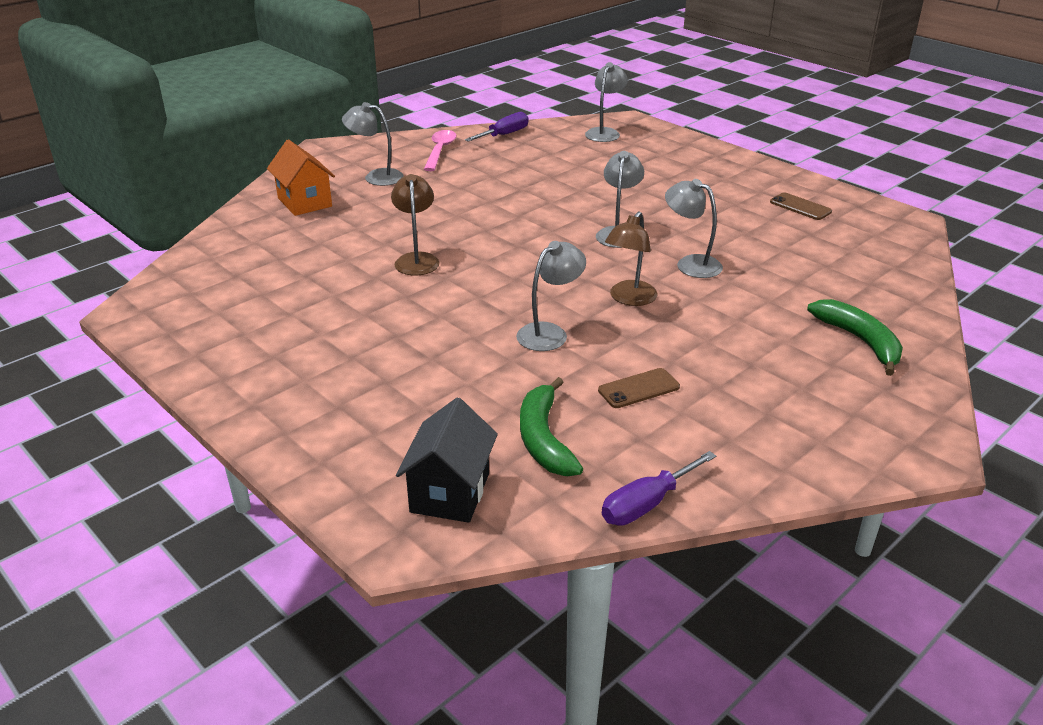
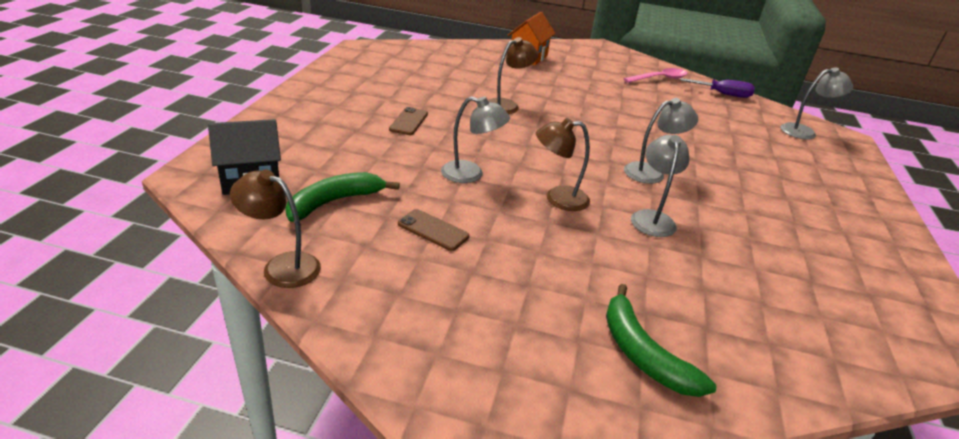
camera: 55 degrees right, 0 degrees up
grey lamp [342,102,404,186] -> none
purple screwdriver [602,451,716,525] -> brown lamp [230,169,321,288]
brown phone [770,192,832,220] -> brown phone moved to [389,107,428,135]
green banana [807,299,903,376] -> green banana turned 120 degrees clockwise [606,284,717,397]

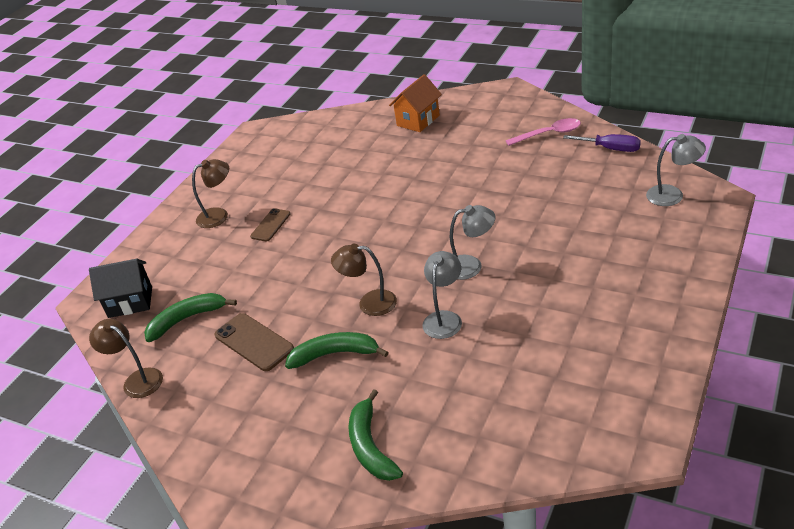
camera: 20 degrees right, 5 degrees up
brown phone [398,209,469,251] -> brown phone [215,313,294,371], size x1.53
grey lamp [441,96,510,183] -> none
brown lamp [488,37,538,114] -> brown lamp moved to [192,159,229,228]
none -> green banana [285,332,389,369]

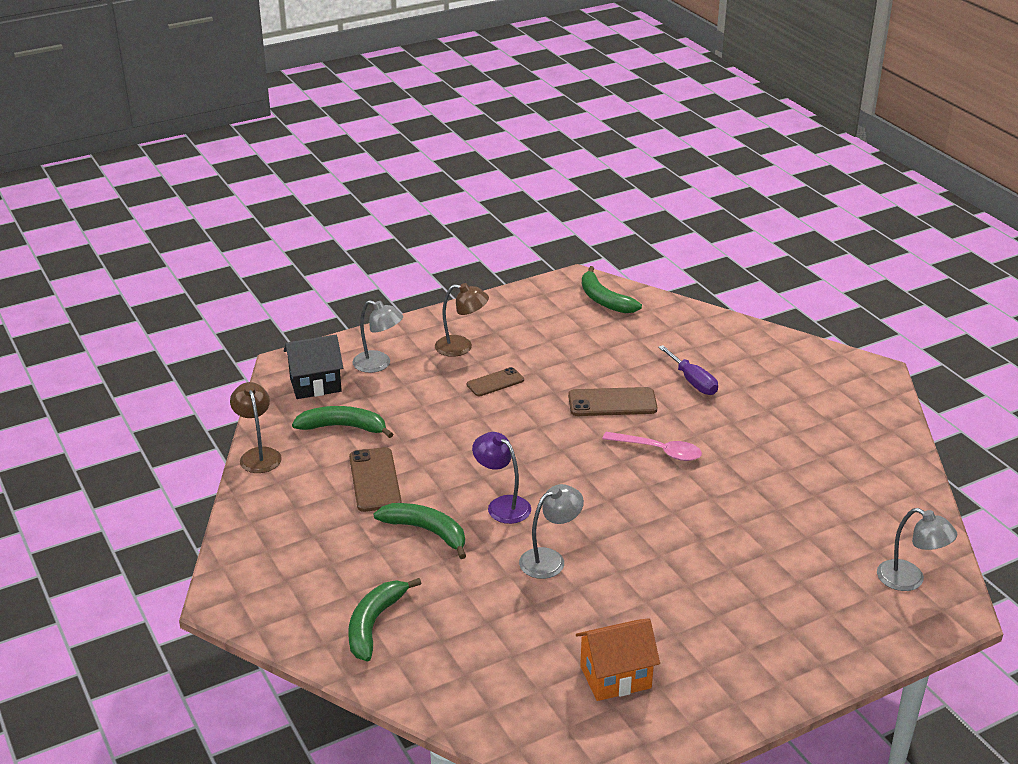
camera: 30 degrees right, 5 degrees down
black house [89,259,152,318] -> black house turned 45 degrees counterclockwise [284,335,343,399]
brown lamp [331,244,397,316] -> purple lamp [472,432,531,524]
orange house [389,74,442,132] -> orange house moved to [576,618,660,701]
grey lamp [450,205,495,280] -> grey lamp moved to [353,300,403,373]
pink spoon [506,118,581,146] -> pink spoon moved to [602,432,702,461]
purple screwdriver [563,134,641,152] -> purple screwdriver moved to [658,345,718,395]
none -> brown phone [568,387,657,416]
none -> green banana [582,266,642,314]

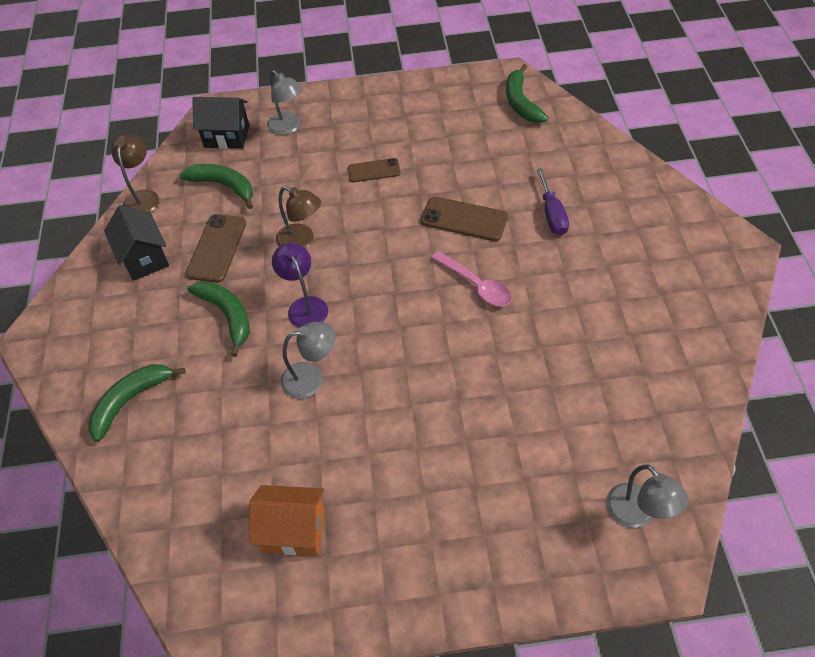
camera: 25 degrees right, 20 degrees up
brown lamp [435,283,489,357] -> brown lamp moved to [276,186,321,248]
none -> black house [104,205,169,281]

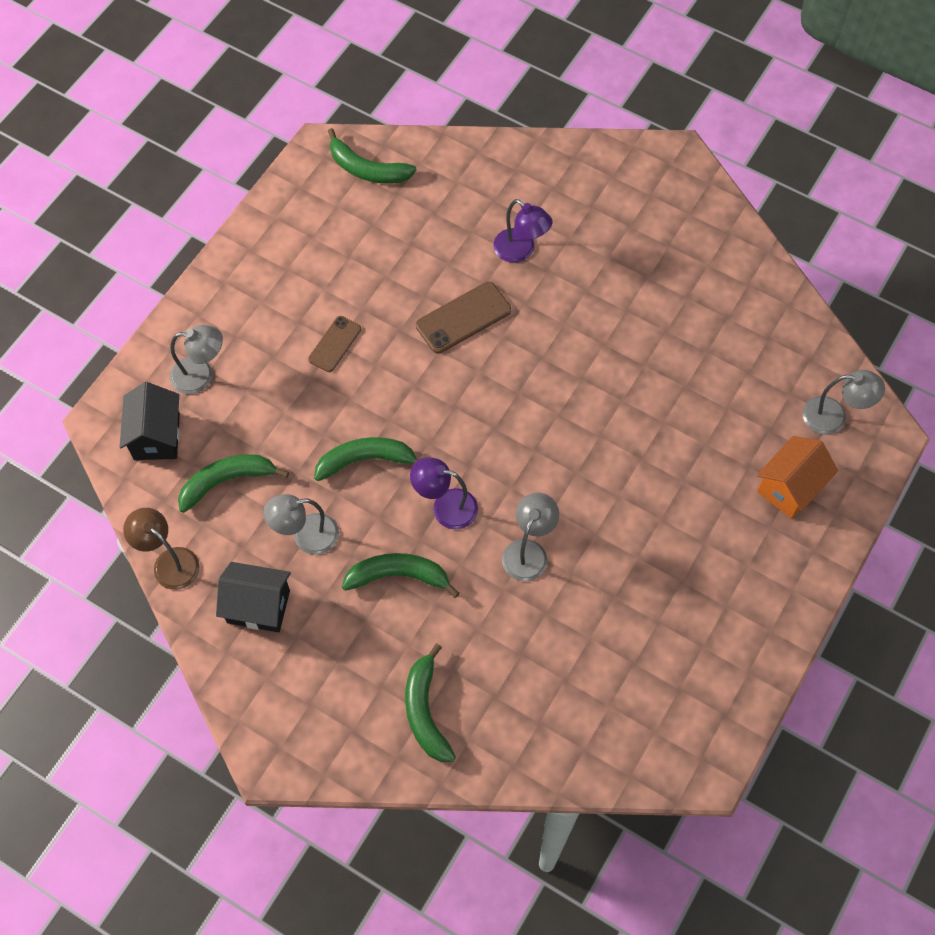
camera: 55 degrees left, 10 degrees up
brown phone [186,214,246,283] -> grey lamp [263,494,339,555]
black house [192,97,249,149] -> black house turned 45 degrees counterclockwise [120,382,180,460]
orange house [249,485,325,555] -> orange house moved to [757,436,838,519]
brown lamp [276,186,321,248] -> green banana [314,437,418,481]
pink spoon [431,251,512,307] -> none
purple screwdriver [537,168,569,235] -> purple lamp [493,199,552,263]

